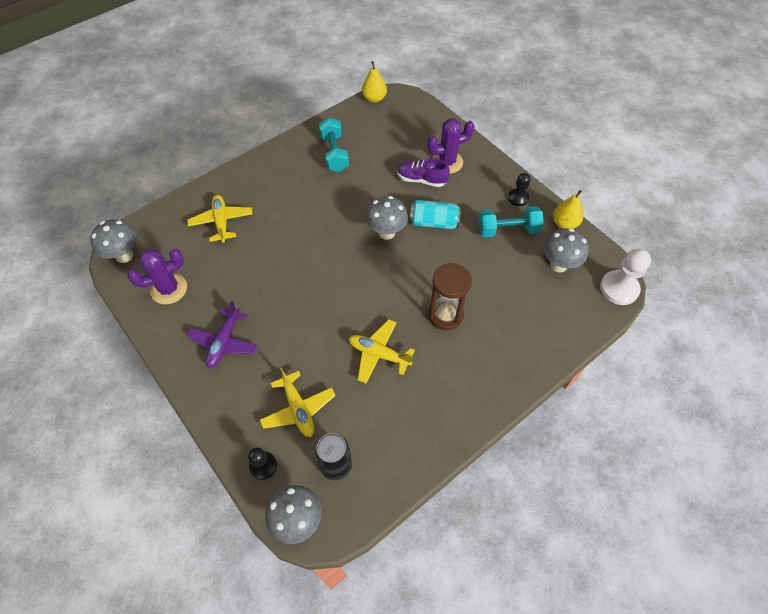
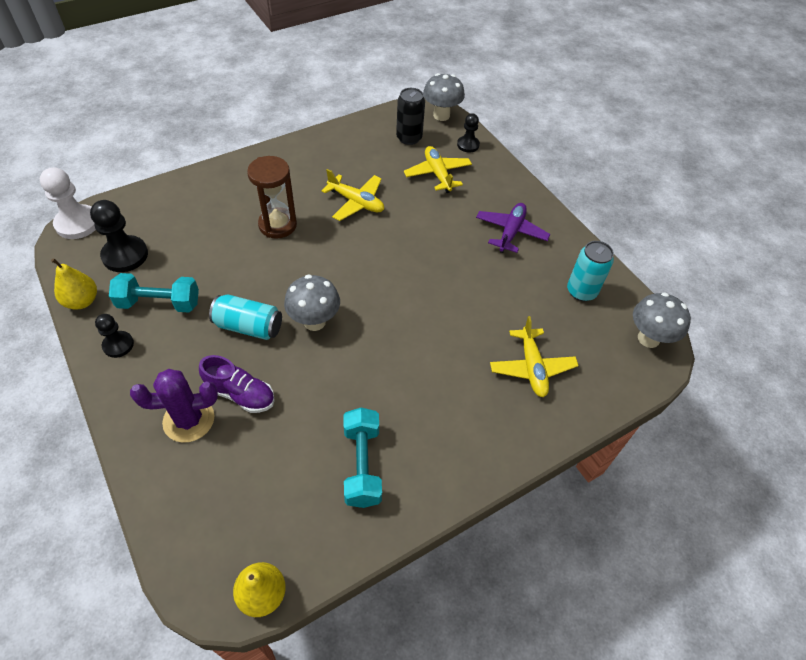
camera: 175 degrees left, 5 degrees down
purple cactus [127,249,187,304] -> turquoise can [567,241,614,301]
grey mushroom [544,228,589,272] -> black pawn [90,200,148,272]

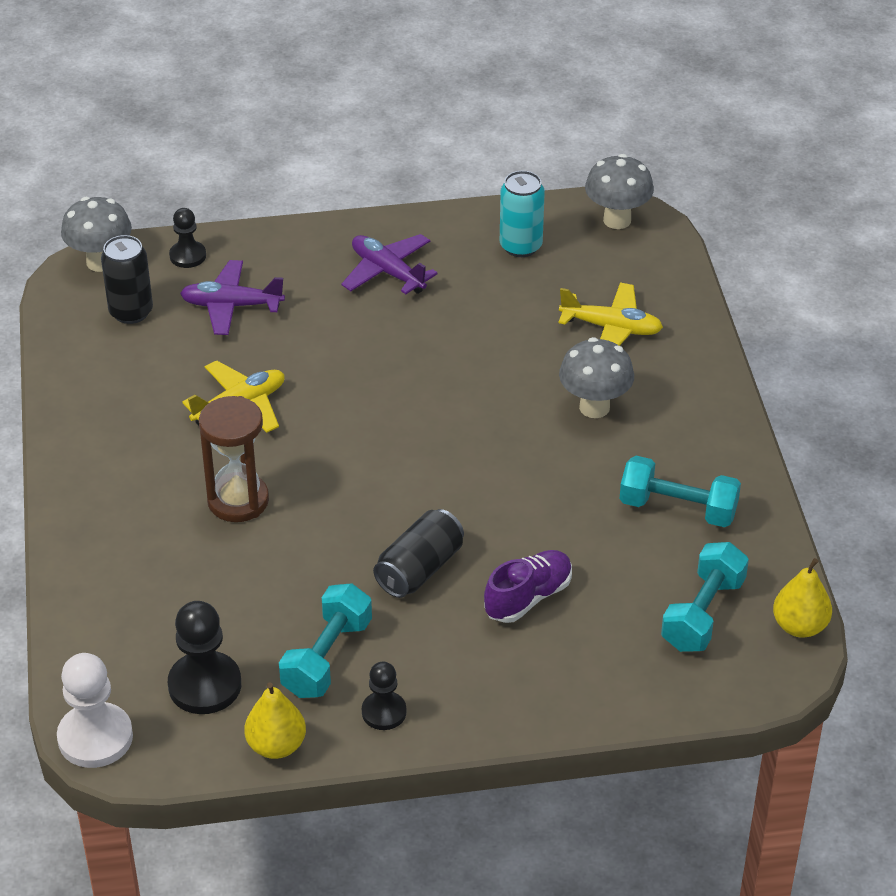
camera: 65 degrees left, 10 degrees down
purple cactus [130,369,218,443] -> none
turquoise can [209,295,282,340] -> black can [373,509,464,598]
grey mushroom [284,275,340,331] -> grey mushroom moved to [559,337,634,418]
yellow plane [404,146,472,193] -> purple plane [180,260,285,335]
none -> turquoise dumbbell [661,542,749,652]

